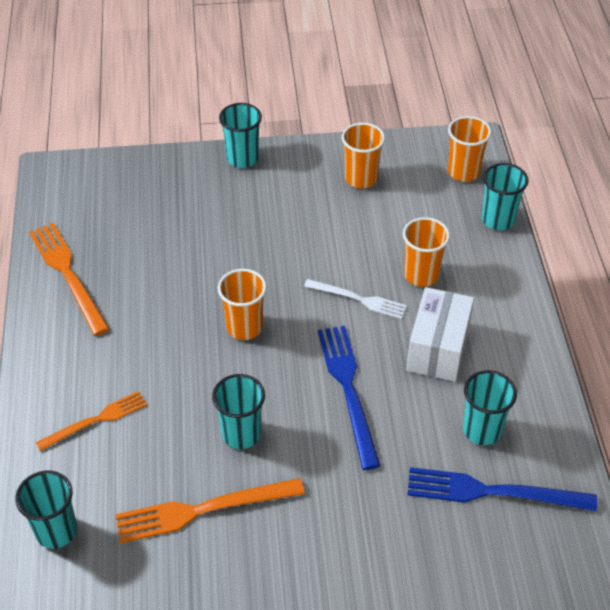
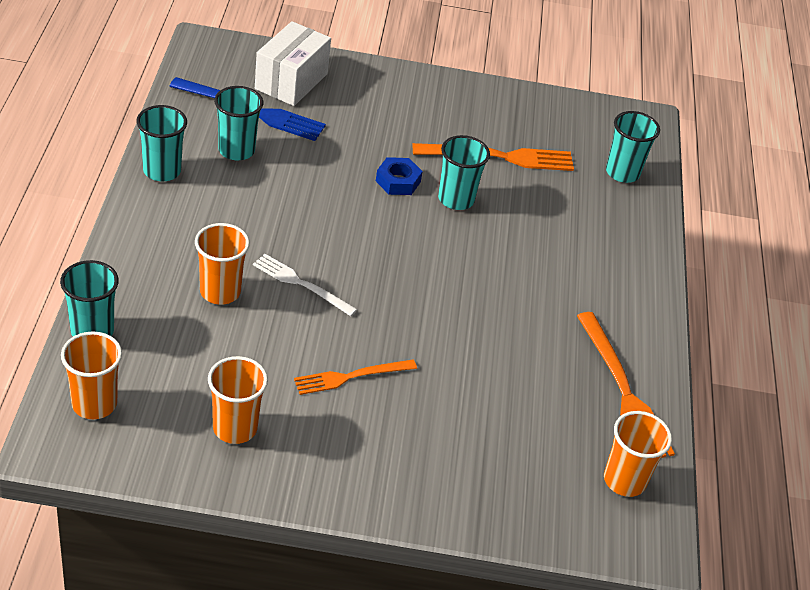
camera: 175 degrees left, 5 degrees down
orange fork [36,391,147,451] -> orange fork moved to [294,359,417,395]
orange cup [218,269,267,340] -> orange cup moved to [604,411,672,497]
turquoise cup [219,103,262,168] -> turquoise cup moved to [136,105,187,181]
blue fork [318,326,380,470] -> none
white box [406,287,474,382] -> white box moved to [255,21,331,106]
none -> blue nut [376,157,423,195]

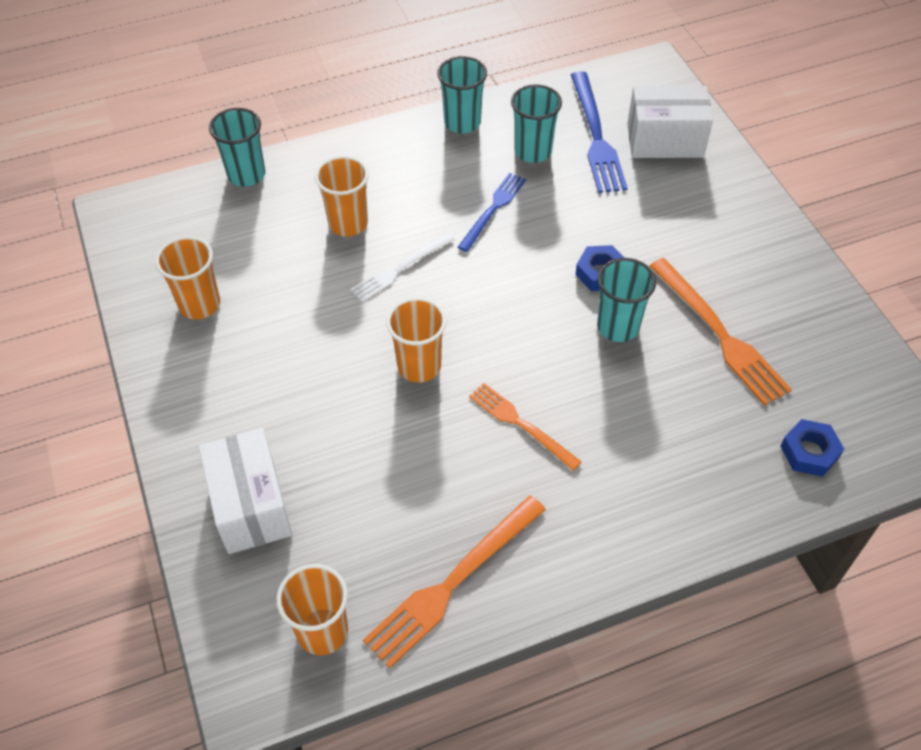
camera: 70 degrees right, 10 degrees up
orange cup [61,331,122,419] -> orange cup moved to [387,297,446,383]
white fork [253,254,357,316] -> white fork turned 135 degrees counterclockwise [350,233,455,302]
orange fork [294,359,417,395] -> orange fork moved to [469,383,582,471]
turquoise cup [606,111,660,183] -> blue nut [780,419,844,477]
none -> white box [199,428,292,554]
none -> blue fork [458,173,526,252]

